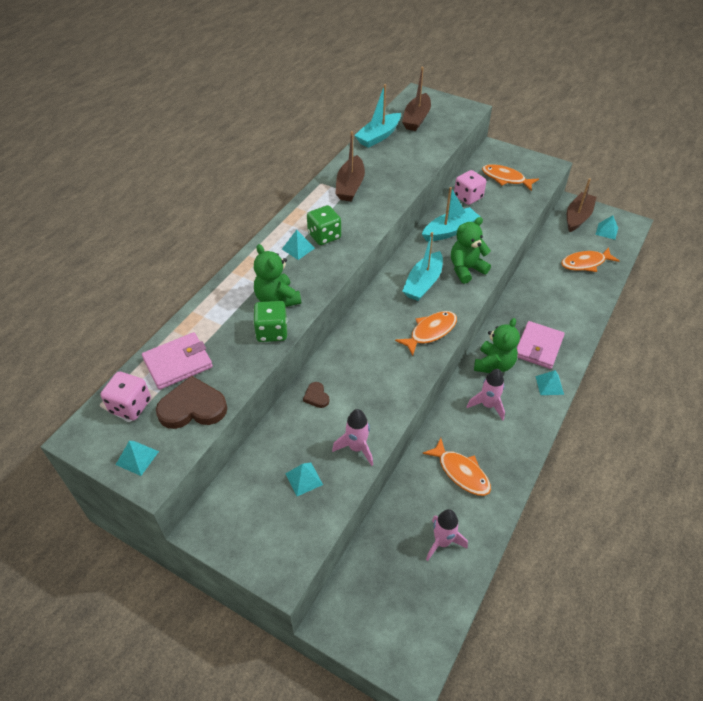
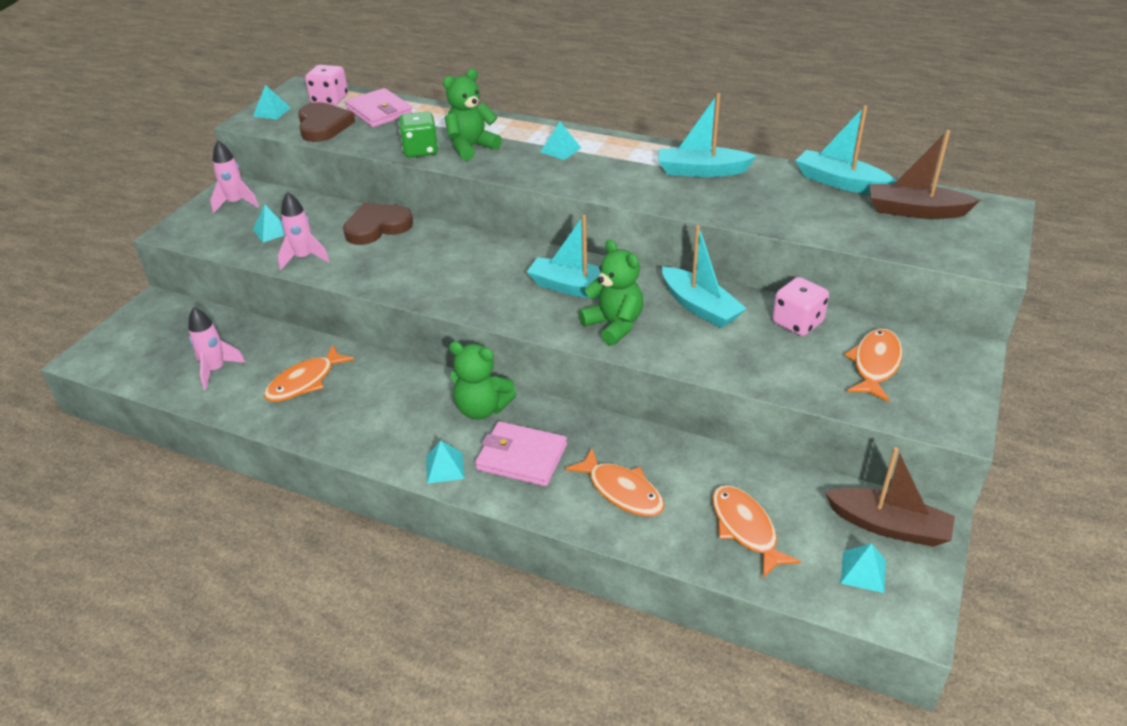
camera: 85 degrees right, 10 degrees down
brown heart [303,382,329,408] -> brown heart [343,203,413,245], size x2.04
green dice [307,205,341,245] -> none
brown boat [336,131,365,201] -> turquoise boat [658,93,757,177]
orange fish [395,311,457,356] -> orange fish moved to [565,448,665,517]
pink rocket [467,369,505,421] -> pink rocket moved to [210,140,259,214]

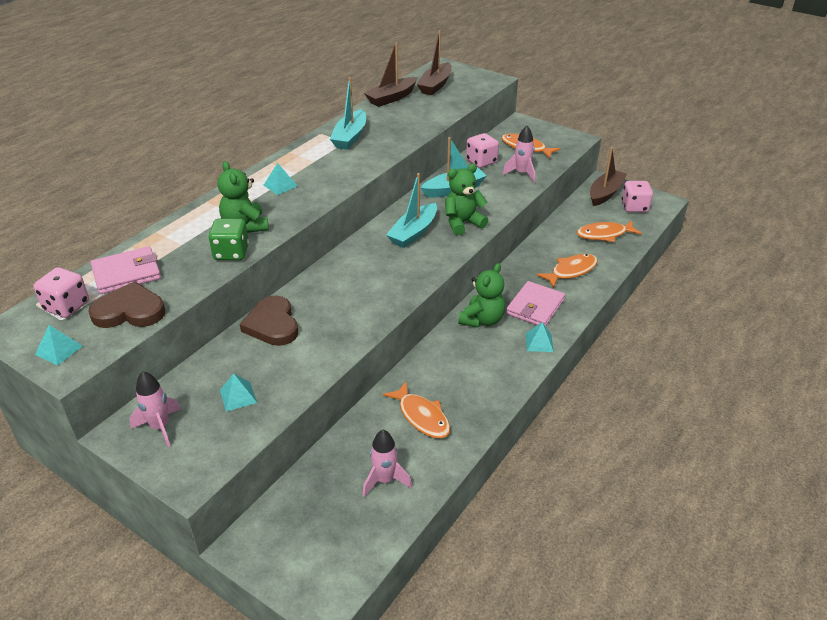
camera: 80 degrees left, 0 degrees up
pink rocket [278,192,330,270] -> pink rocket moved to [503,126,535,183]
turquoise boat [795,105,896,194] -> brown boat [364,42,417,107]
turquoise pyramid [840,544,886,593] -> pink dice [622,181,653,212]

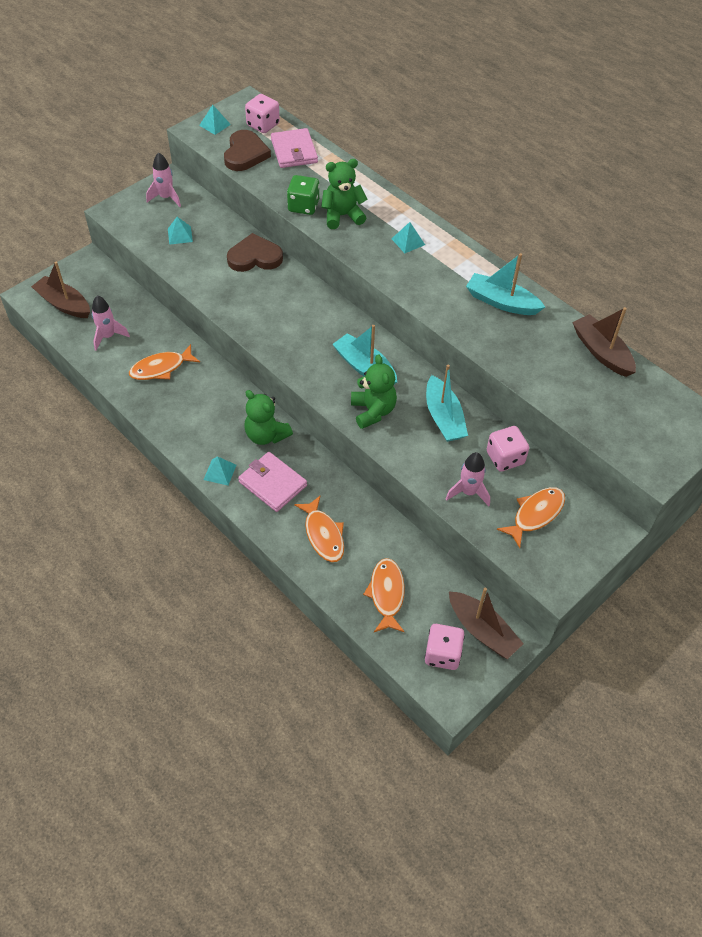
camera: 100 degrees right, 15 degrees up
brown boat [417,30,452,95] -> brown boat moved to [31,262,90,318]

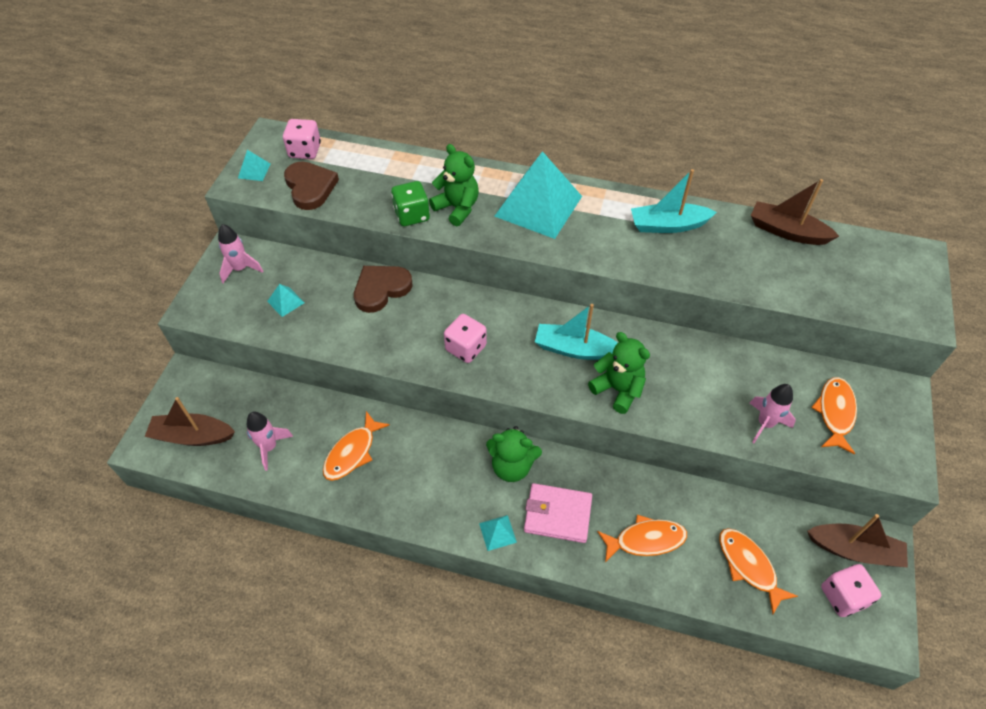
camera: 30 degrees left, 0 degrees up
pink wallet [271,128,318,168] -> none
orange fish [294,495,344,562] -> orange fish turned 45 degrees counterclockwise [597,514,687,562]
green teddy bear [321,159,368,229] -> green teddy bear turned 90 degrees clockwise [429,144,479,226]
turquoise pyramid [392,222,425,253] -> turquoise pyramid [494,151,582,239], size x2.48
turquoise boat [426,364,468,442] -> none
pink dice [487,426,529,472] -> pink dice moved to [444,314,487,363]

